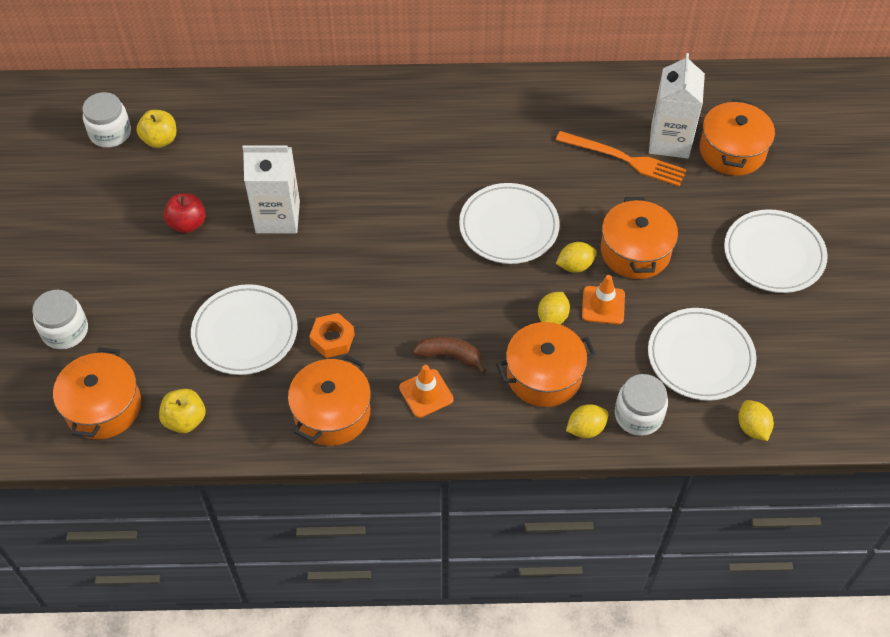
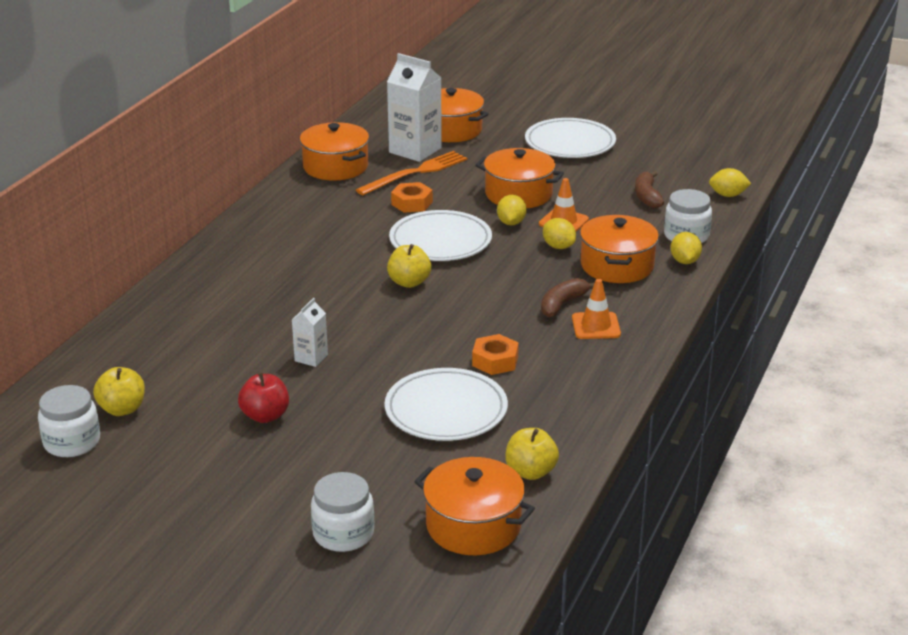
camera: 65 degrees left, 25 degrees down
white carton [242,146,300,233] -> white carton [292,298,328,367], size x0.51
orange pot [288,355,371,446] -> orange pot moved to [300,122,369,180]
white plate [648,308,756,401] -> brown banana [635,171,664,208]
none -> yellow apple [387,244,431,288]
none -> orange nut [391,182,433,213]

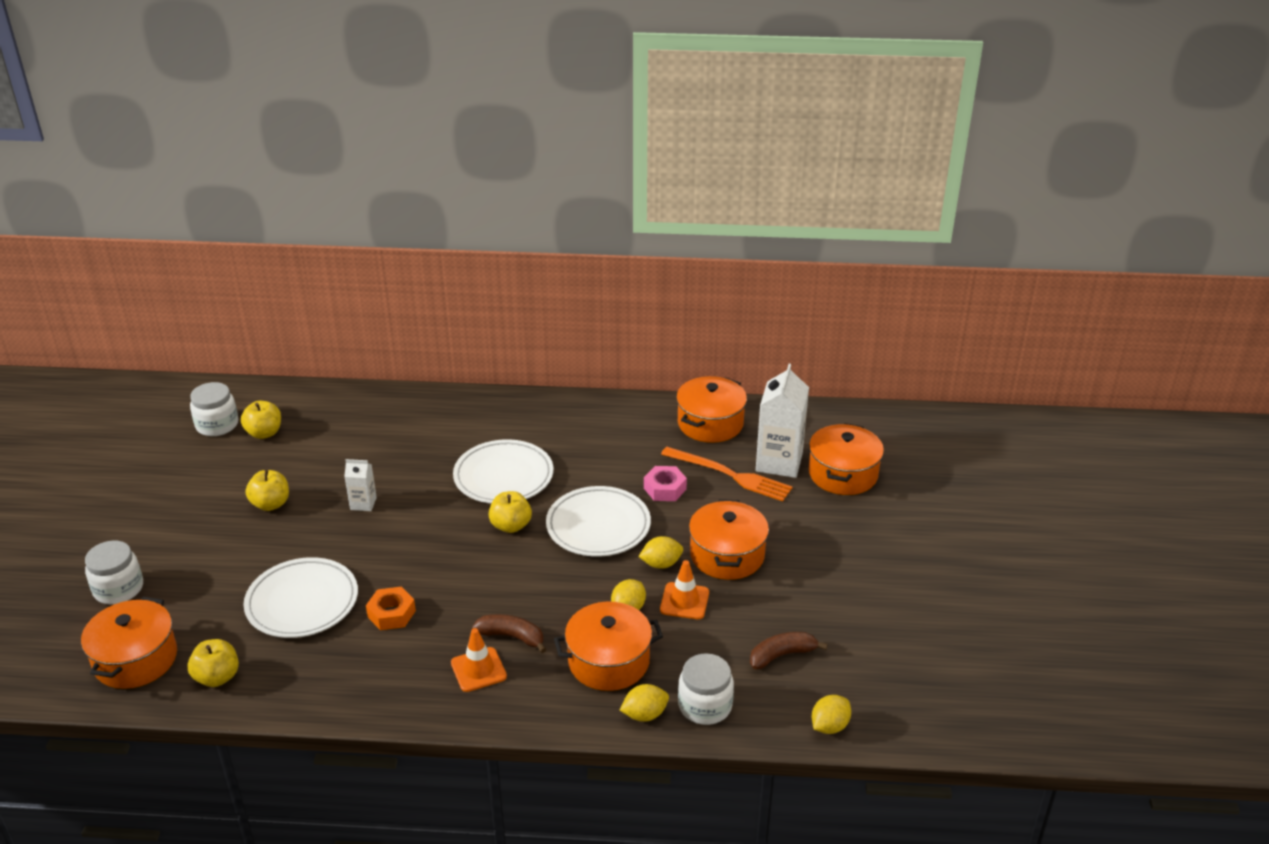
camera: 70 degrees right, 5 degrees up
red apple [238,372,289,423] -> yellow apple [246,470,289,511]
orange nut [391,182,433,213] -> pink nut [644,466,687,501]
white plate [525,118,616,158] -> white plate moved to [453,439,554,504]
yellow lemon [709,168,751,197] -> yellow lemon turned 60 degrees clockwise [812,695,851,734]

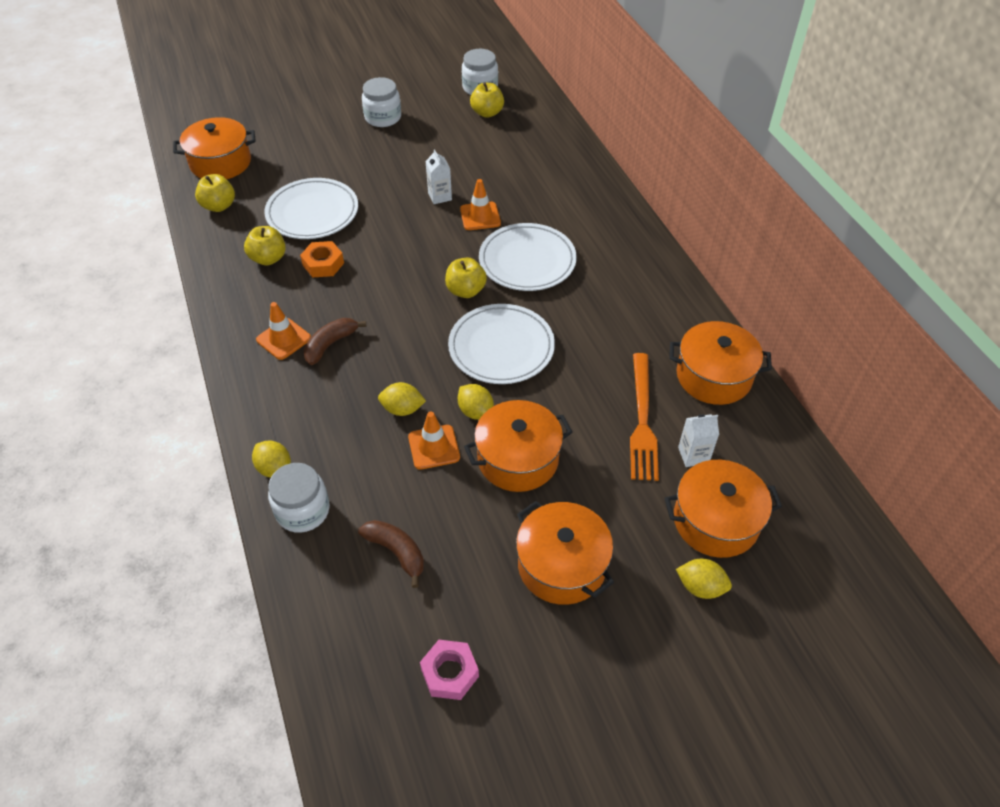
camera: 65 degrees right, 15 degrees up
white jar [85,541,143,604] -> white jar moved to [362,77,401,127]
yellow apple [246,470,289,511] -> yellow apple moved to [244,226,286,266]
brown banana [472,614,547,653] -> brown banana turned 135 degrees counterclockwise [303,318,367,365]
orange pot [554,602,663,691] -> orange pot moved to [516,501,614,605]
pink nut [644,466,687,501] -> pink nut moved to [420,640,479,700]
white carton [756,364,809,478] -> white carton [678,414,719,467], size x0.51
yellow lemon [812,695,851,734] -> yellow lemon moved to [676,559,732,599]
none -> orange traffic cone [460,179,501,230]

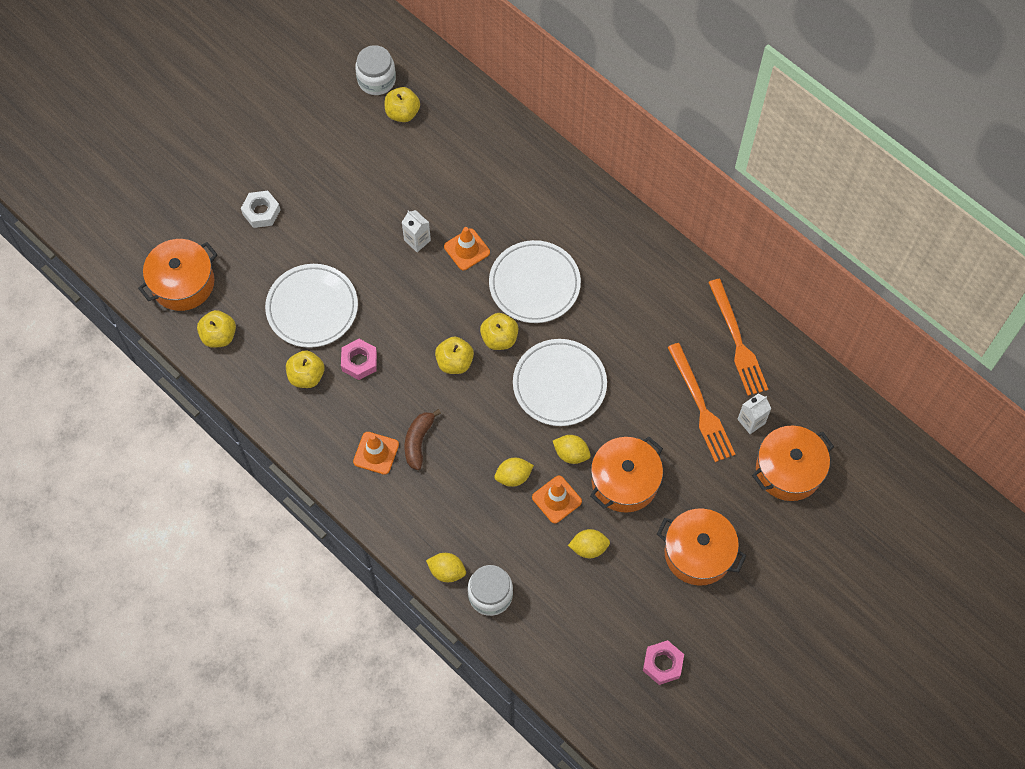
camera: 25 degrees left, 15 degrees up
orange nut [300,241,344,278] -> pink nut [341,339,377,380]
brown banana [358,520,424,588] -> none
white jar [362,77,401,127] -> none
orange pot [669,321,772,405] -> orange fork [708,279,768,396]
yellow lemon [676,559,732,599] -> yellow lemon moved to [568,529,610,558]
none -> white nut [241,191,280,228]
none -> yellow apple [435,337,474,374]

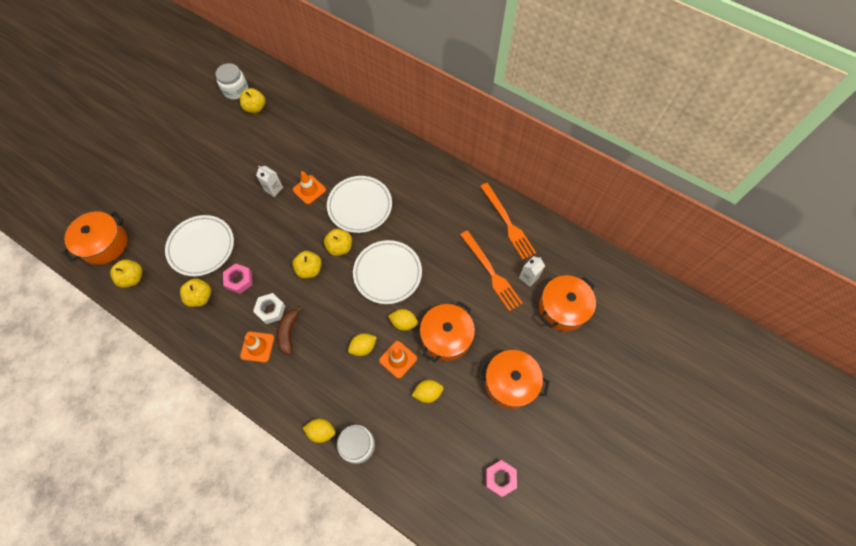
camera: 10 degrees left, 0 degrees up
white nut [241,191,280,228] -> white nut moved to [253,293,285,324]

